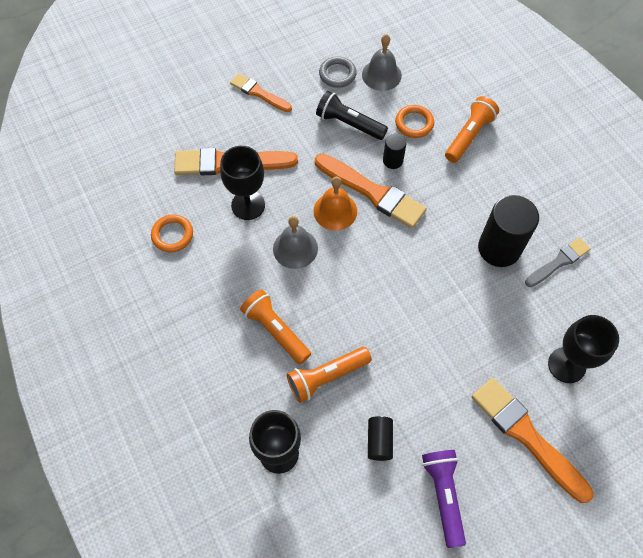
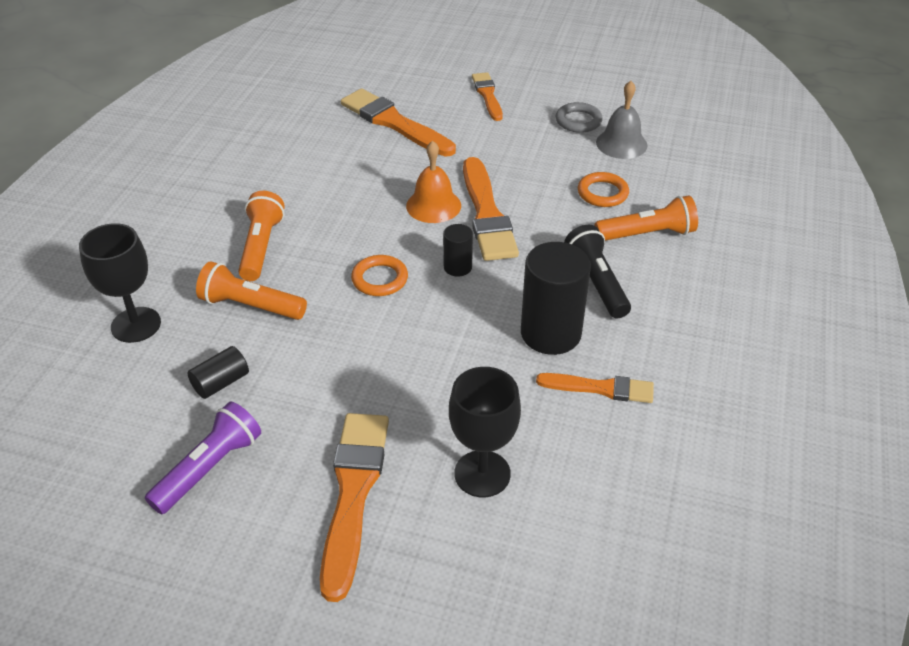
camera: 45 degrees right, 20 degrees down
orange ring [151,214,193,252] -> orange ring moved to [351,255,408,296]
black goblet [220,146,265,220] -> none
grey bell [273,216,318,269] -> none
black flashlight [316,91,388,140] -> black flashlight moved to [564,225,631,318]
black cylinder [383,133,407,169] -> black cylinder moved to [443,224,473,277]
grey brush [525,237,591,287] -> orange brush [536,373,654,403]

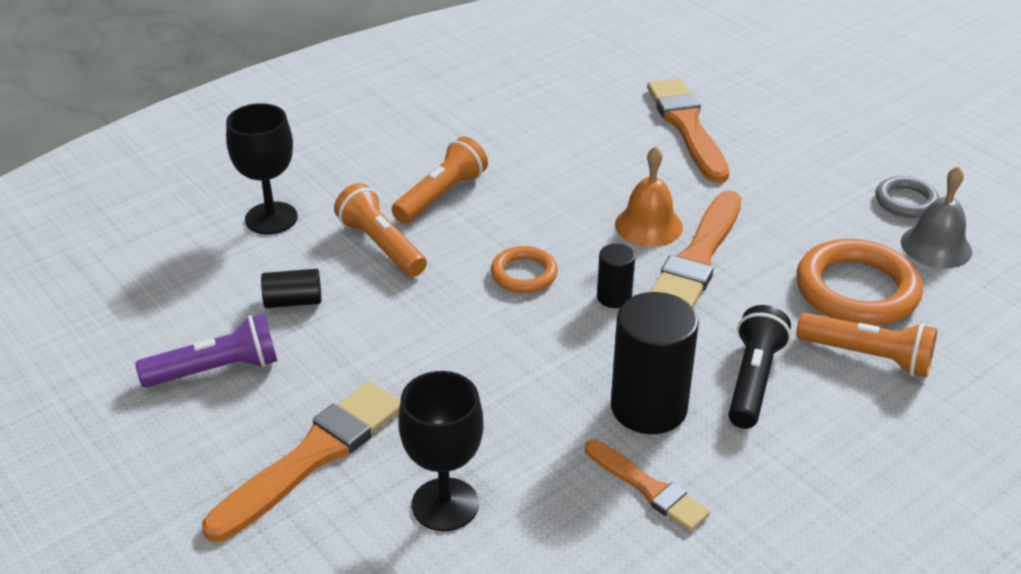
camera: 35 degrees right, 5 degrees down
orange brush [472,72,503,121] -> none
orange ring [578,172,629,207] -> orange ring [796,239,923,326], size x1.81

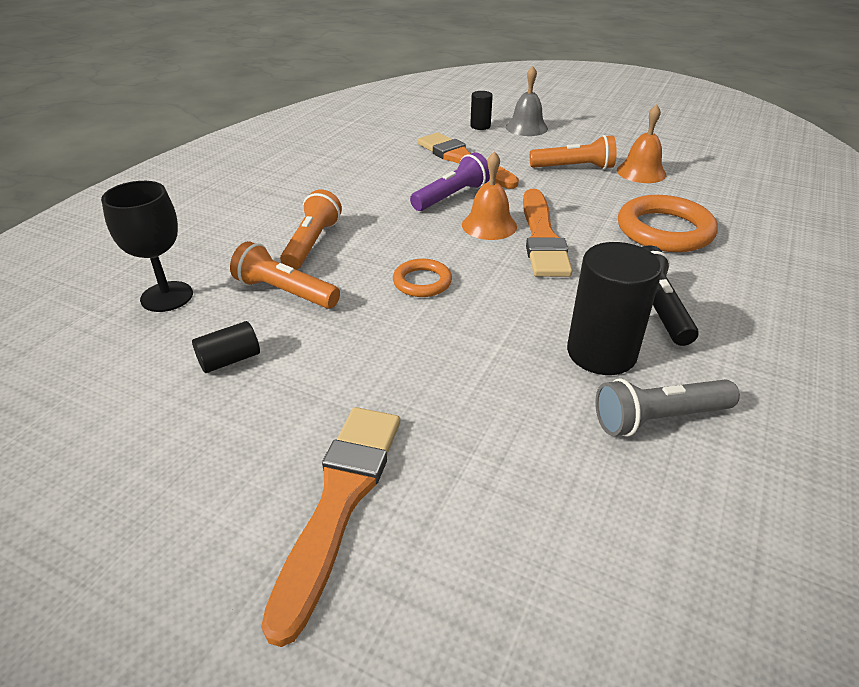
camera: 25 degrees left, 0 degrees up
purple flashlight [135,314,277,387] -> purple flashlight moved to [410,152,490,211]
black goblet [398,371,484,531] -> none
orange brush [585,440,710,532] -> grey flashlight [595,378,740,437]
black cylinder [597,244,635,308] -> black cylinder moved to [470,91,493,130]
orange flashlight [796,312,937,377] -> orange flashlight moved to [530,135,617,169]
grey ring [875,176,939,218] -> orange bell [617,105,666,183]
grey bell [901,166,972,268] -> grey bell moved to [505,66,548,136]

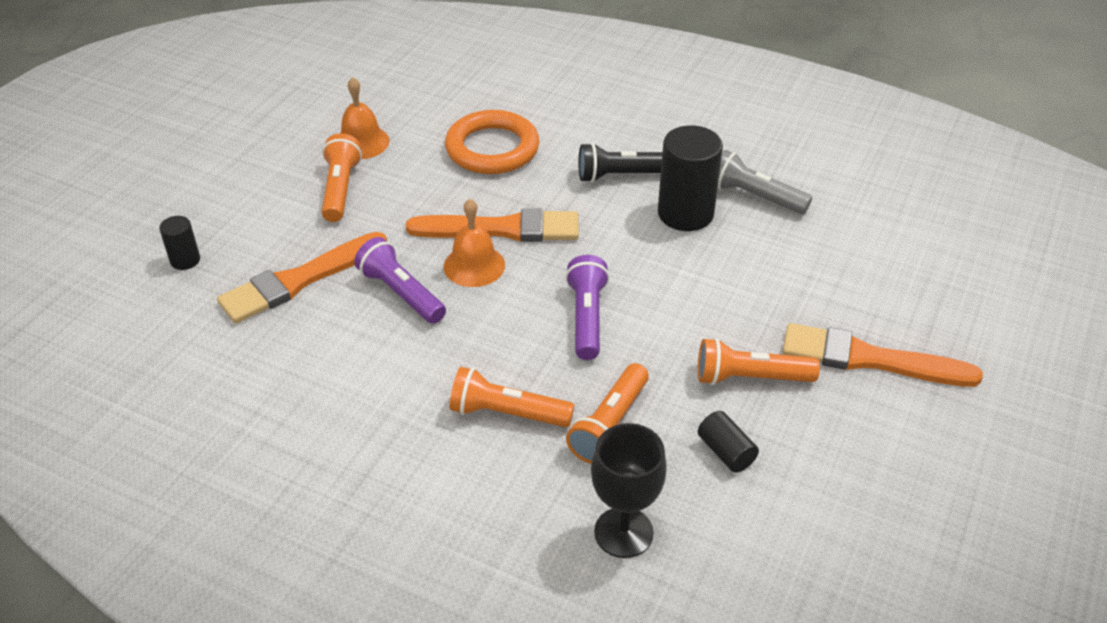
camera: 90 degrees left, 5 degrees up
orange ring [393,259,452,297] -> purple flashlight [565,255,610,360]
grey bell [505,66,548,136] -> none
grey flashlight [595,378,740,437] -> grey flashlight turned 135 degrees clockwise [718,150,812,214]
none -> orange flashlight [698,338,820,385]

